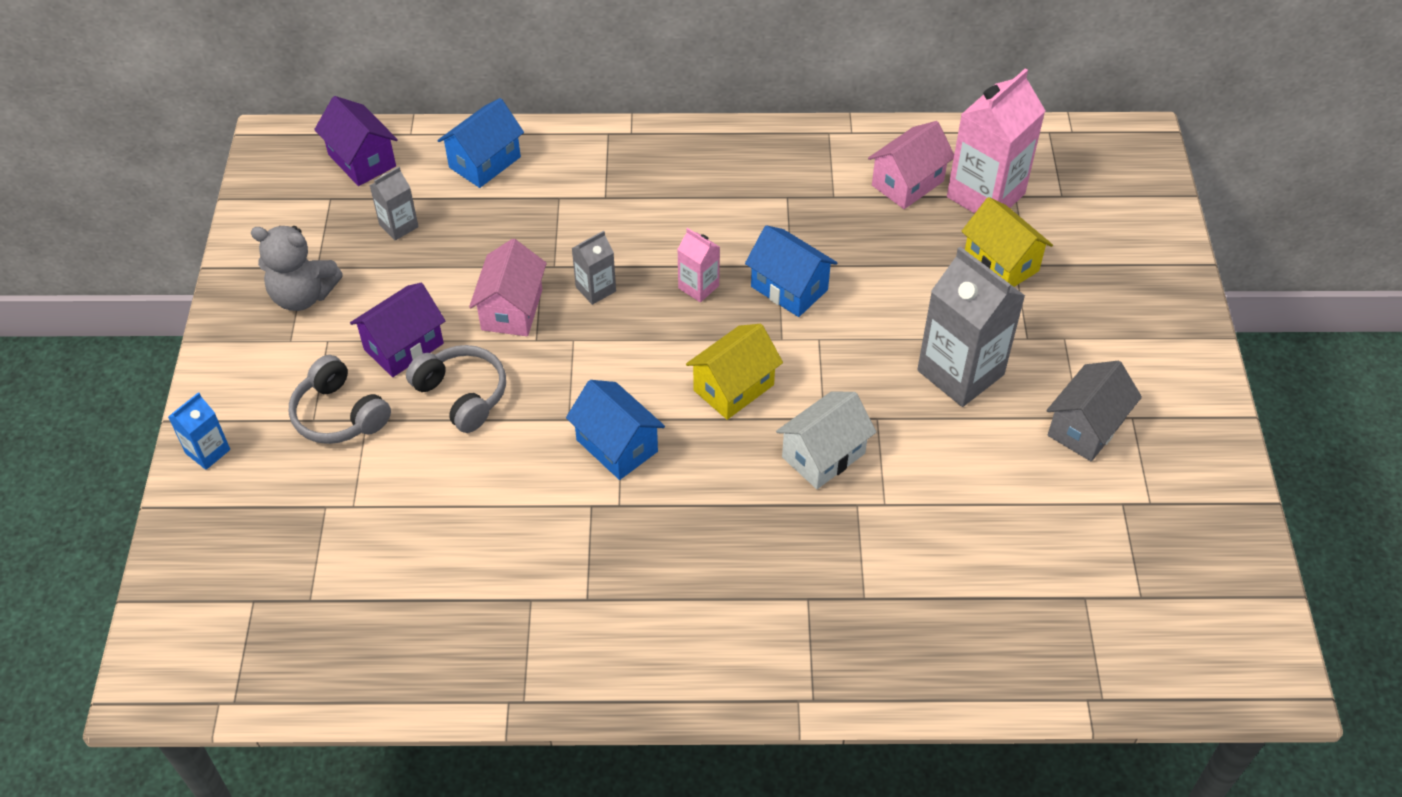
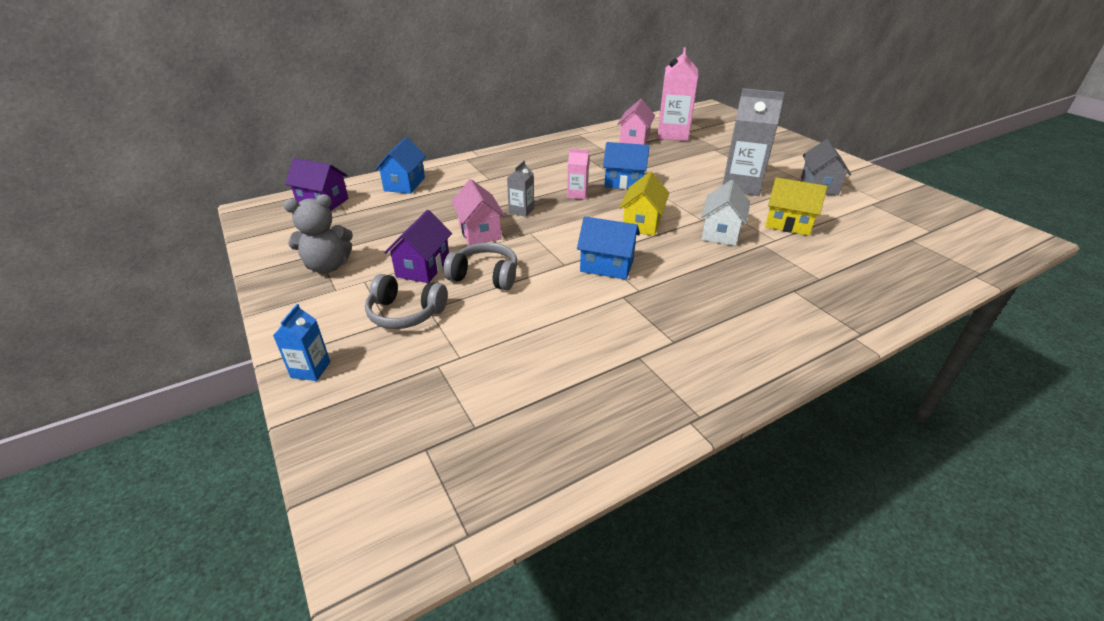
camera: 30 degrees left, 15 degrees down
grey carton [370,167,419,240] -> none
yellow house [961,197,1053,287] -> yellow house moved to [765,177,827,236]

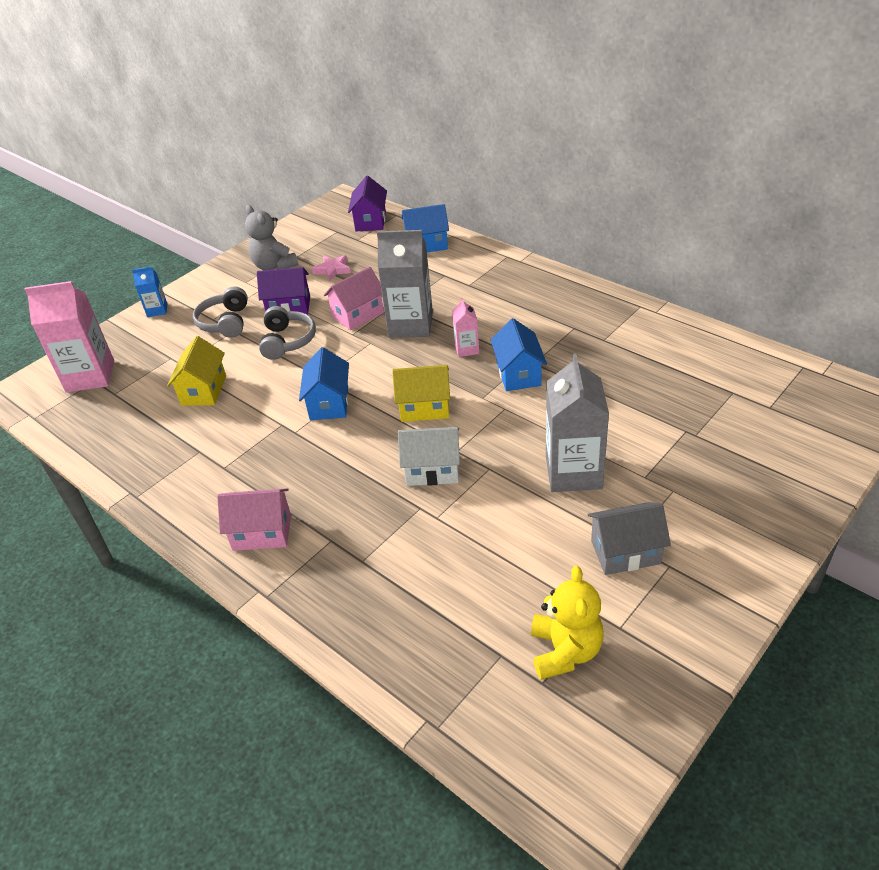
camera: 75 degrees right, 5 degrees up
grey carton [507,160,534,217] -> grey carton [377,230,433,338], size x2.02
pink house [617,99,655,145] -> pink house moved to [217,488,291,551]
pink carton [657,47,698,141] -> pink carton moved to [25,281,114,393]
yellow house [765,177,827,236] -> yellow house moved to [167,336,226,406]
none -> pink star [312,255,351,282]
none -> yellow teddy bear [531,566,604,680]

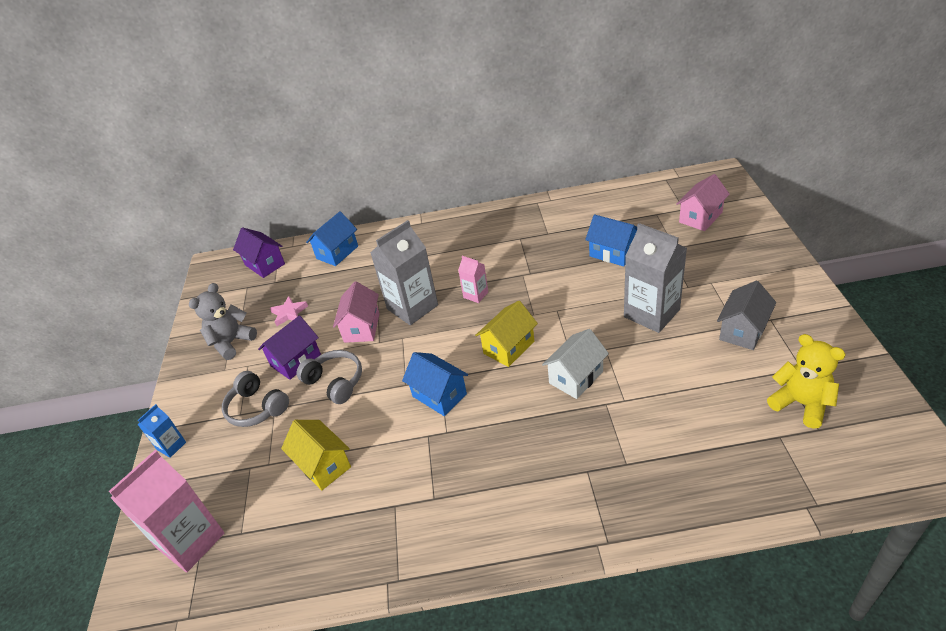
camera: 45 degrees left, 0 degrees up
pink house [217,488,291,551] -> pink house moved to [676,174,730,231]
grey teddy bear [245,205,298,270] -> grey teddy bear turned 120 degrees clockwise [189,283,257,360]
blue house [491,318,547,391] -> blue house moved to [585,214,637,267]

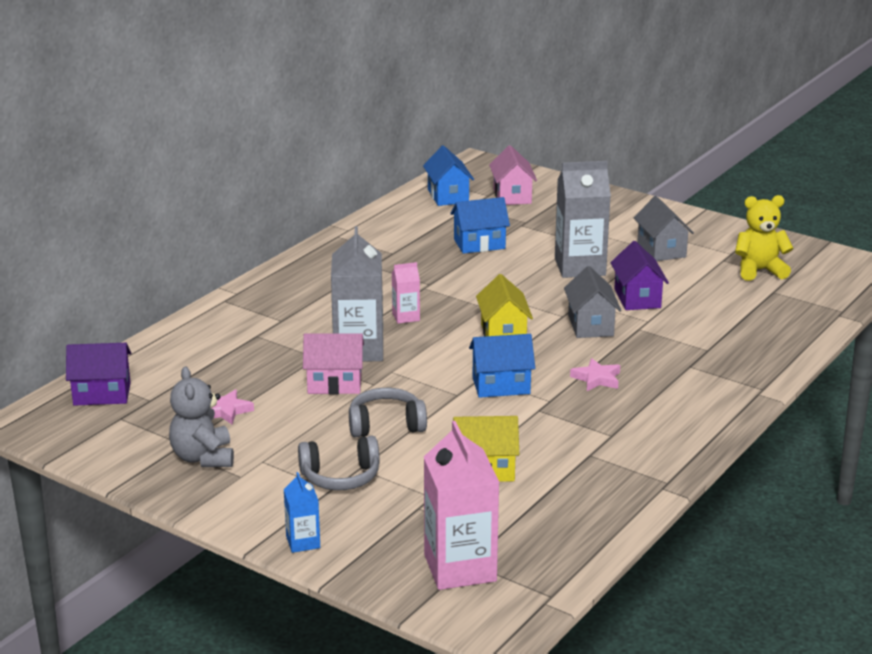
camera: 55 degrees left, 15 degrees down
purple house [258,315,321,380] -> purple house moved to [610,241,669,310]
blue house [306,212,358,266] -> blue house moved to [423,145,474,206]
pink house [333,281,380,343] -> pink house turned 45 degrees counterclockwise [303,333,364,394]
white house [542,329,609,399] -> grey house [564,266,621,338]
none -> pink star [570,358,620,391]

